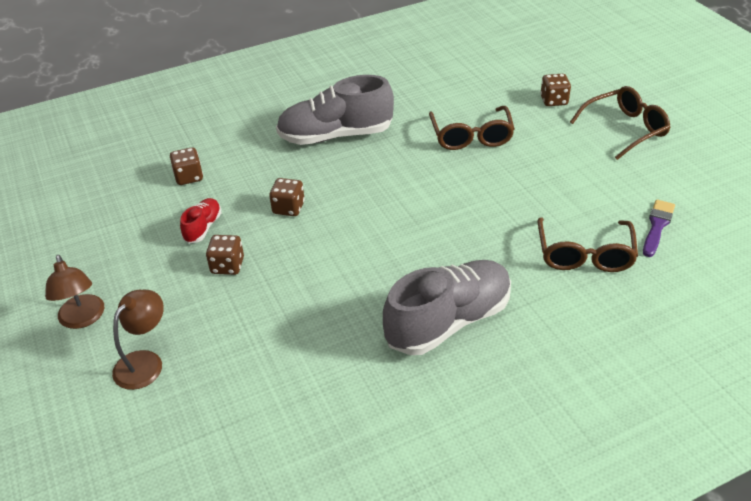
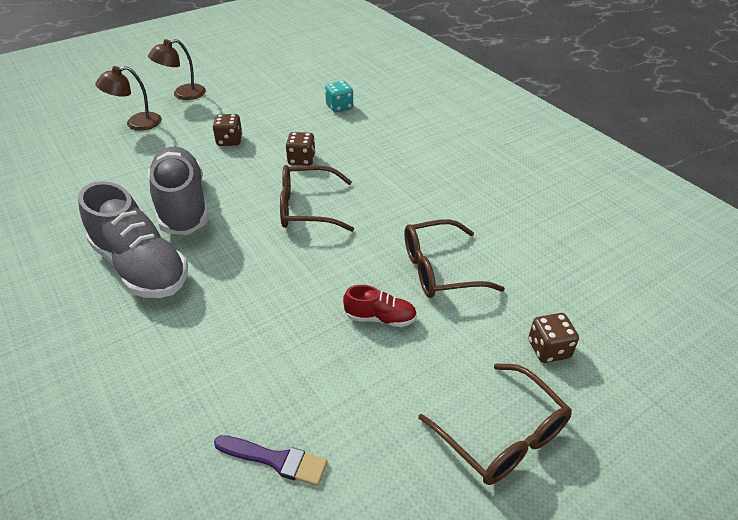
camera: 80 degrees right, 0 degrees up
brown lamp [112,290,164,390] -> brown lamp turned 135 degrees clockwise [95,66,162,131]
brown dice [170,147,203,185] -> turquoise dice [325,81,353,112]
red shoe [180,198,221,244] -> red shoe moved to [343,285,417,327]
grey shoe [276,75,394,145] -> grey shoe moved to [148,147,209,235]
brown glasses [538,217,638,272] -> brown glasses moved to [280,165,354,232]

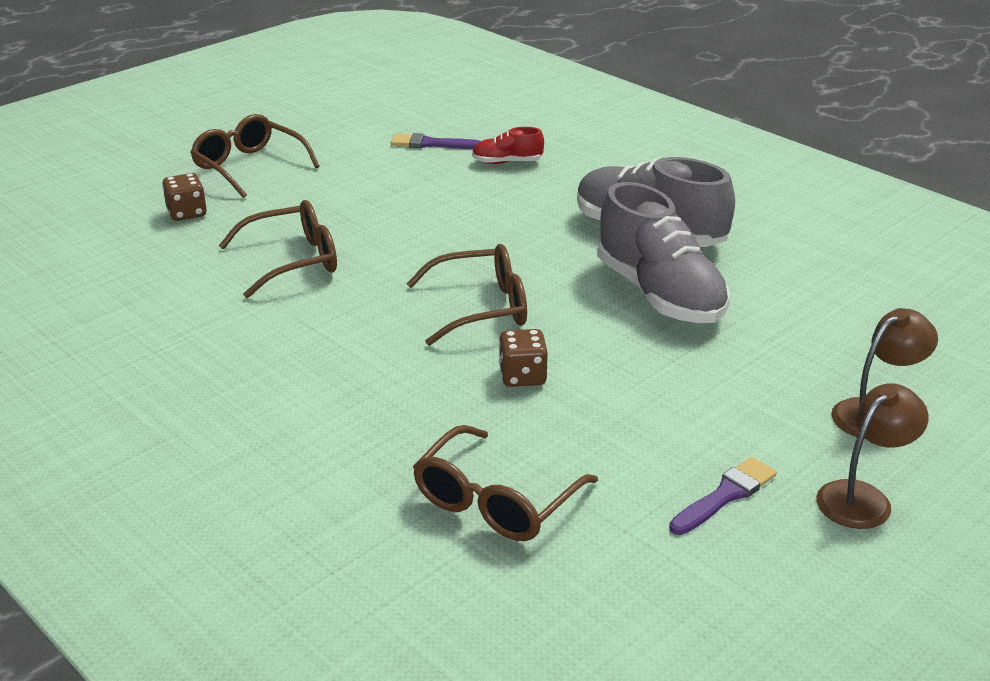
camera: 170 degrees right, 10 degrees down
brown dice [213,114,242,146] -> none
turquoise dice [325,81,353,112] -> brown glasses [413,425,598,541]
red shoe [343,285,417,327] -> red shoe moved to [472,127,544,164]
none -> purple brush [669,457,777,535]

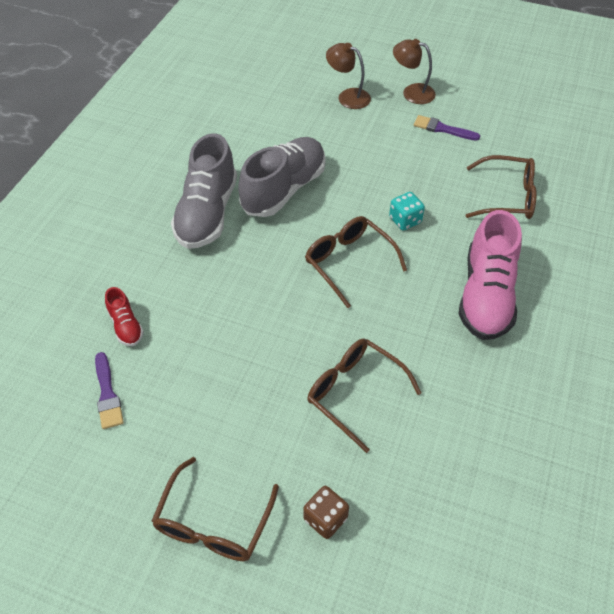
camera: 115 degrees left, 20 degrees up
brown dice [499,329,548,387] -> turquoise dice [389,192,425,231]
none -> pink shoe [459,210,522,340]

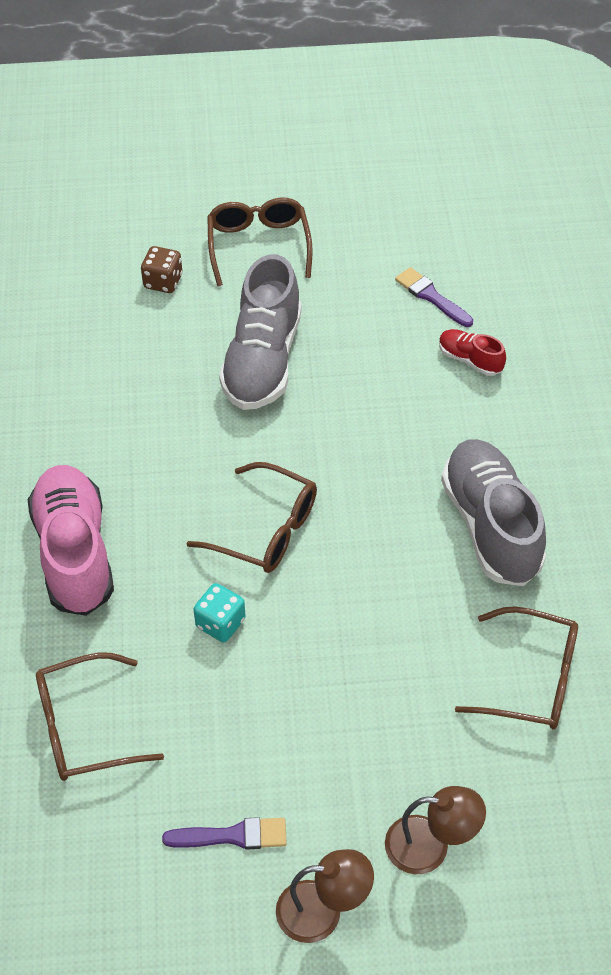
camera: 155 degrees right, 0 degrees up
grey shoe [238,137,326,217] -> grey shoe moved to [219,254,302,410]
brown glasses [307,338,421,453] -> brown glasses moved to [455,606,578,729]

